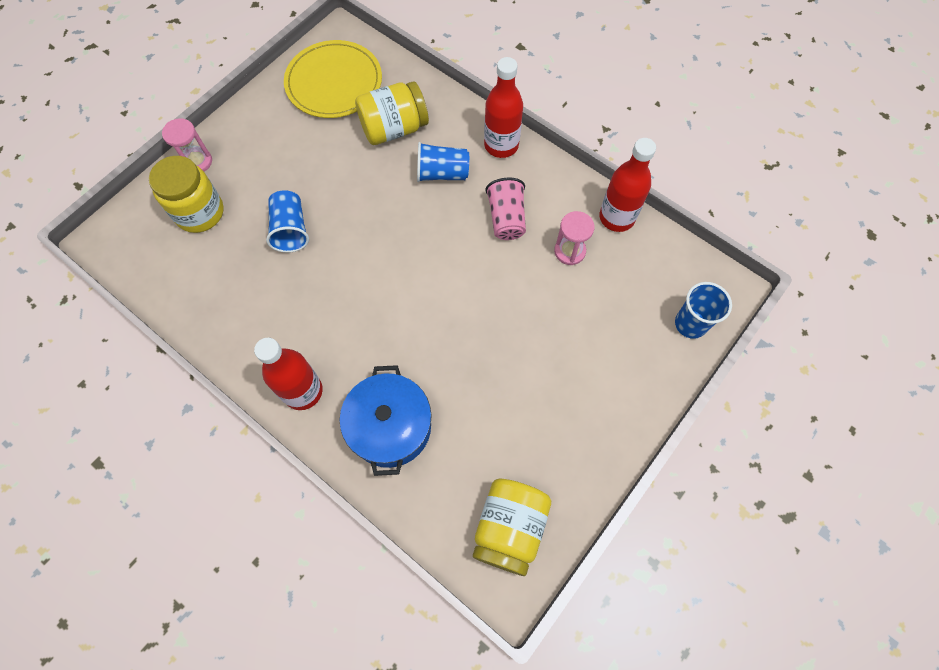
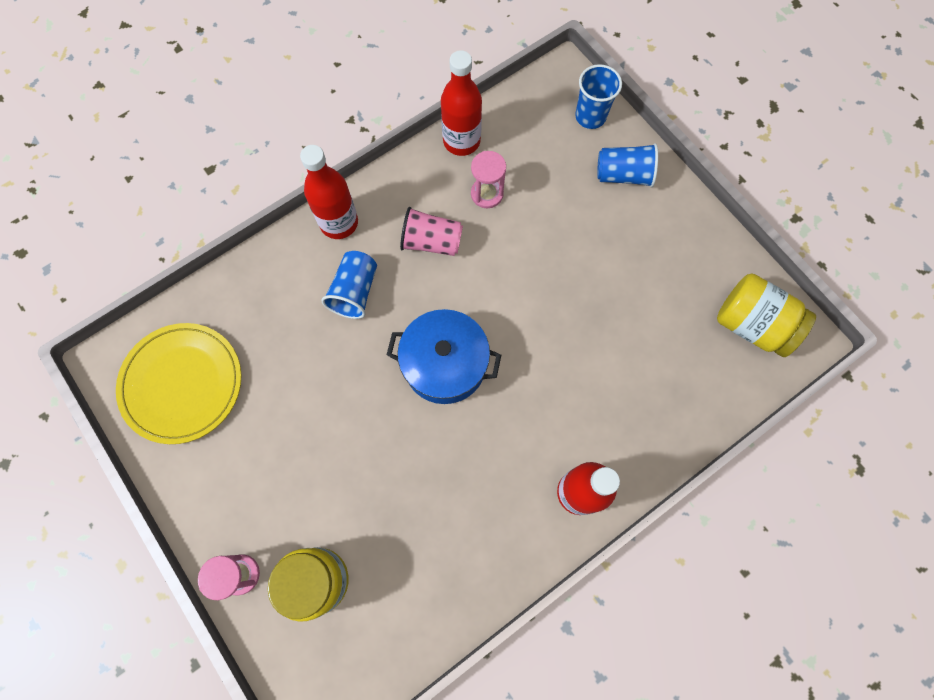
camera: 75 degrees left, 5 degrees up
blue cup [266,190,309,253] -> blue cup moved to [597,143,658,188]
blue pot [340,365,432,476] -> blue pot moved to [387,309,501,404]
yellow jar [355,81,429,145] -> none

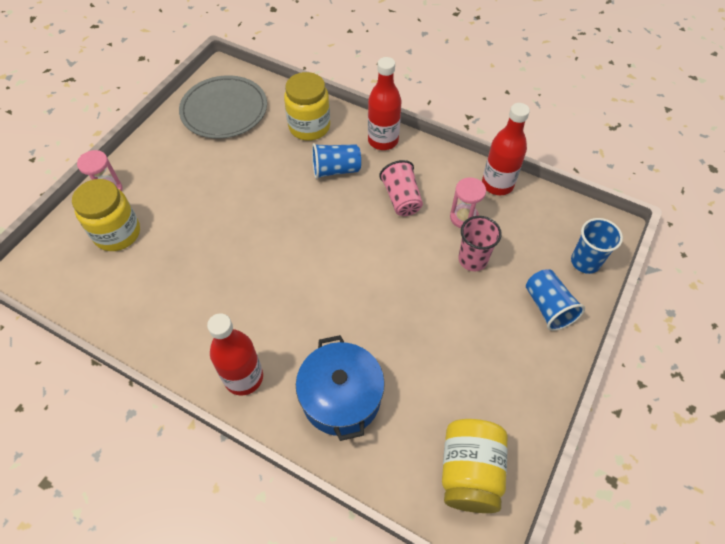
camera: 65 degrees right, 15 degrees down
yellow plate [116,323,241,444] -> grey plate [179,75,267,139]
blue pot [387,309,501,404] -> blue pot moved to [296,335,385,441]
none -> yellow jar [284,72,330,141]
none -> pink cup [458,216,502,271]

